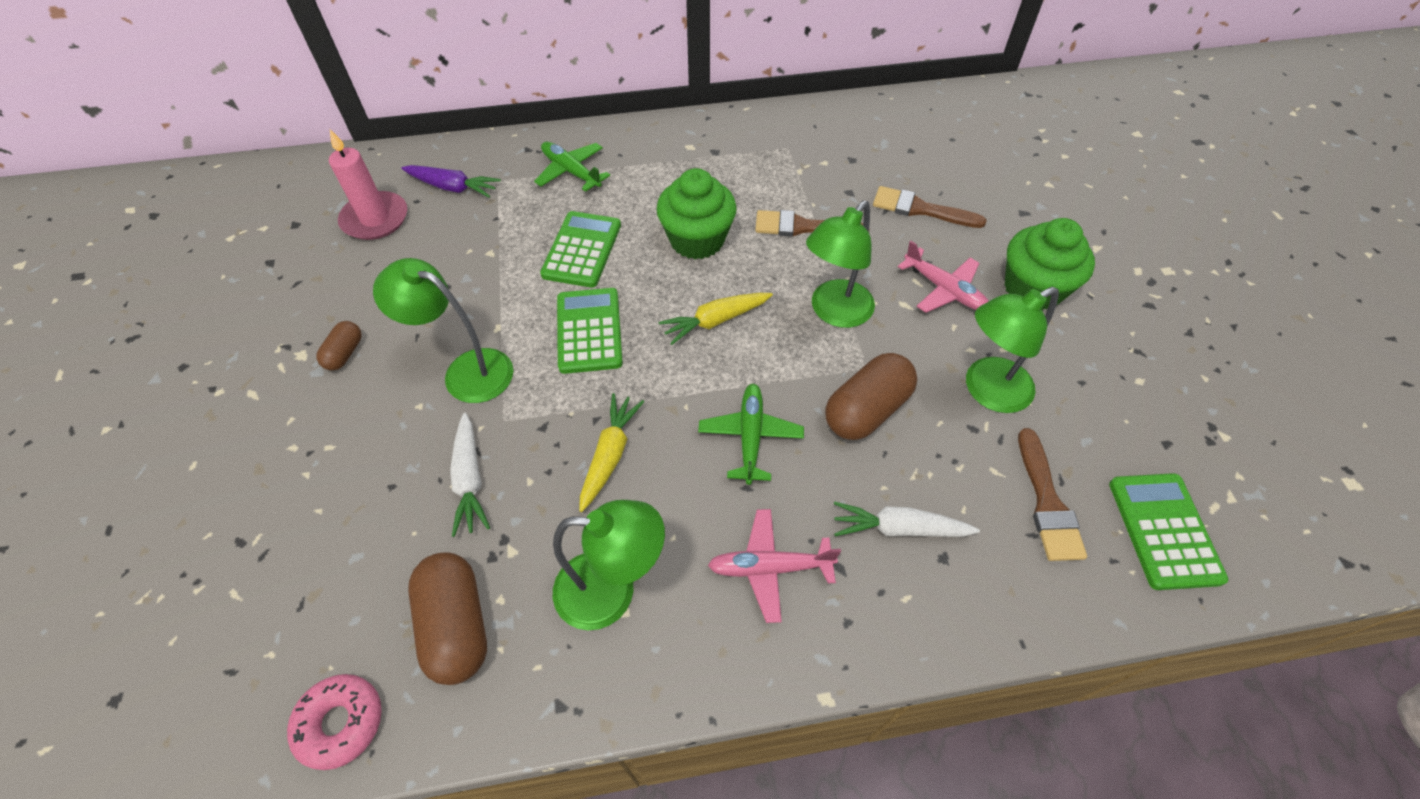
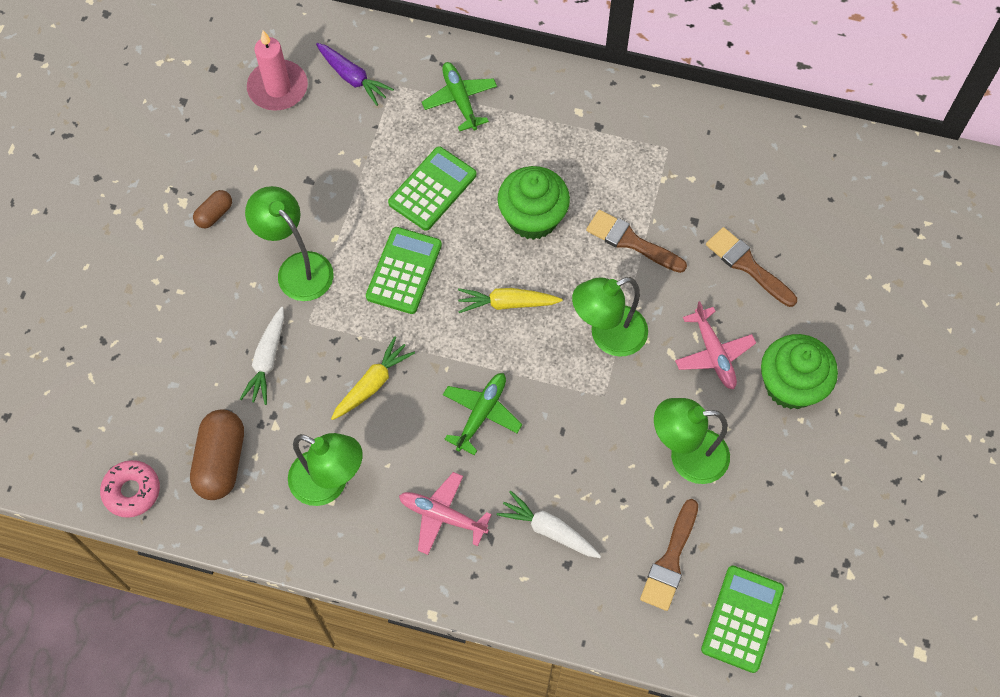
camera: 25 degrees right, 10 degrees up
brown capsule [825,353,917,440] -> none

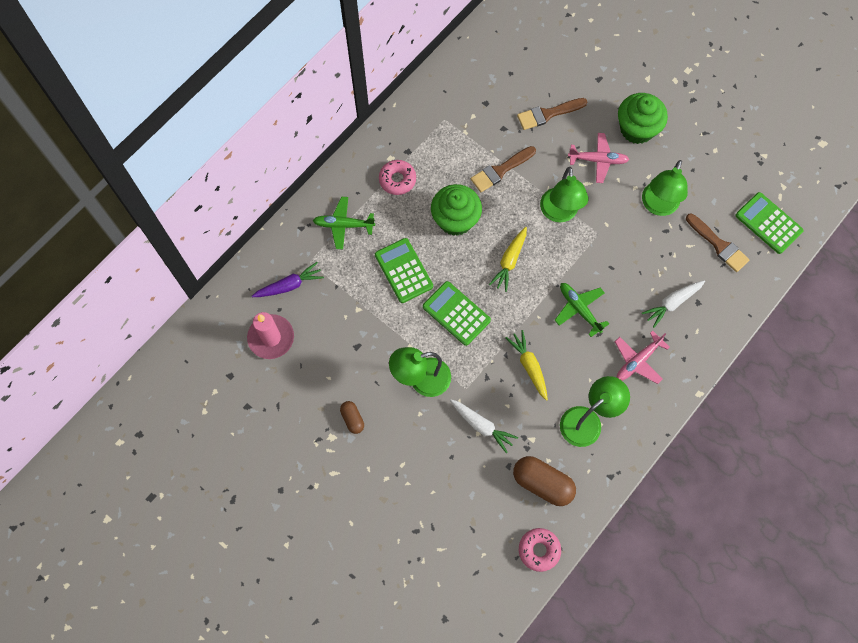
camera: 65 degrees left, 5 degrees up
none -> pink donut [379,160,416,195]

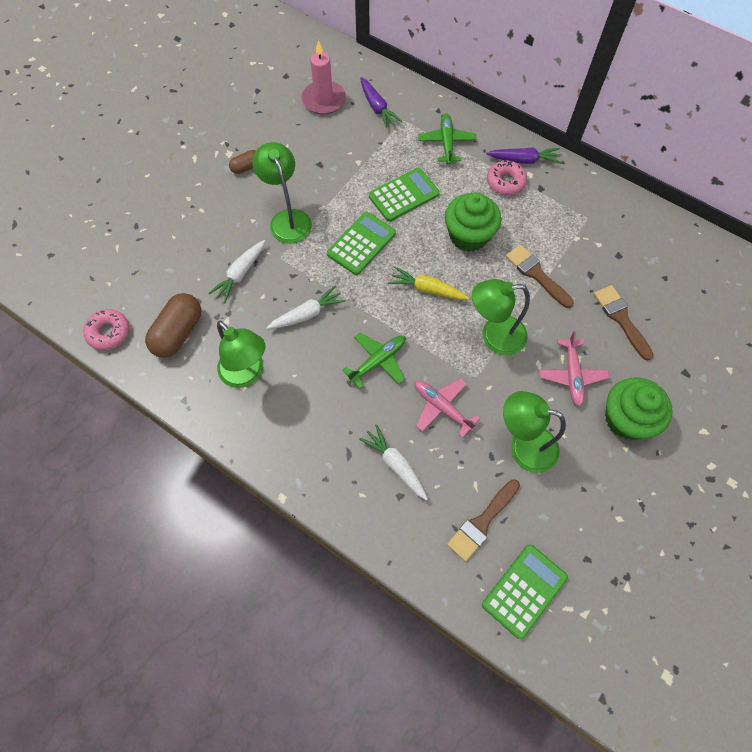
camera: 85 degrees right, 5 degrees down
yellow carrot [506,330,548,401] -> white carrot [266,285,345,329]
pink plane [615,331,670,384] -> pink plane moved to [414,378,480,438]
none -> purple carrot [486,147,561,164]

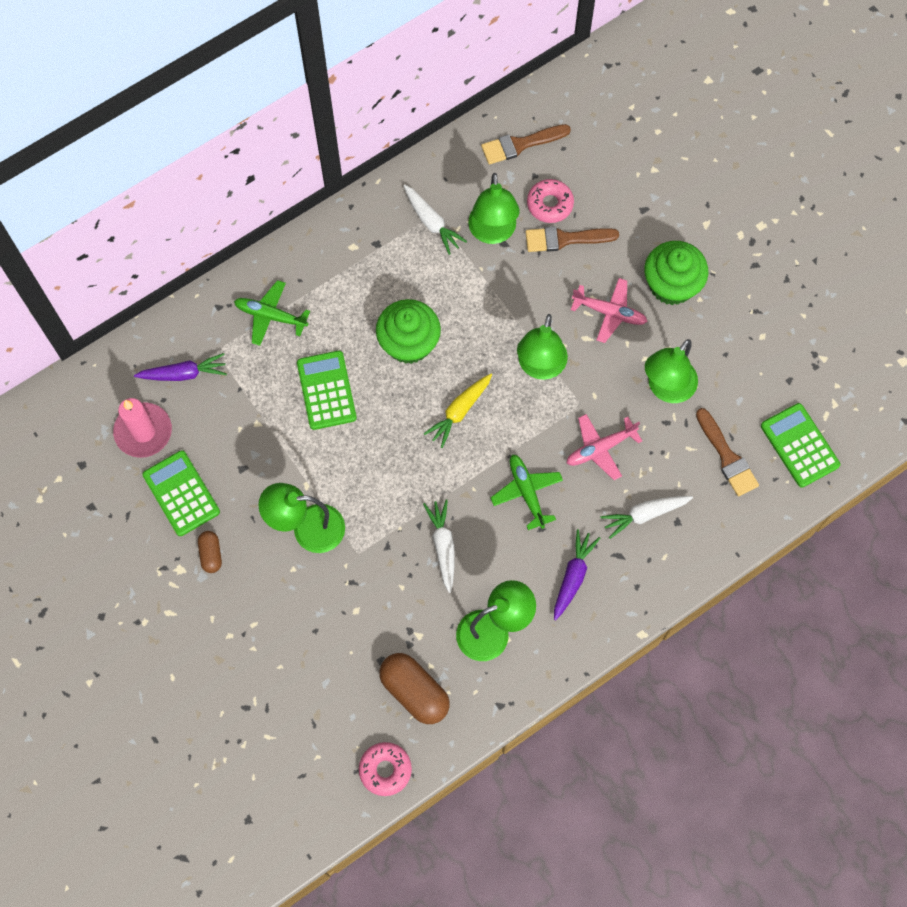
camera: 70 degrees left, 5 degrees up
white carrot [208,240,265,303] -> white carrot moved to [404,185,467,255]
green calculator [327,212,396,275] -> green calculator moved to [142,450,220,536]
purple carrot [486,147,561,164] -> purple carrot moved to [554,529,600,620]
pink donut [487,161,527,195] -> pink donut moved to [527,179,574,223]
brown brush [506,244,574,308] -> brown brush moved to [481,124,571,165]
none -> green lamp [468,173,520,244]

